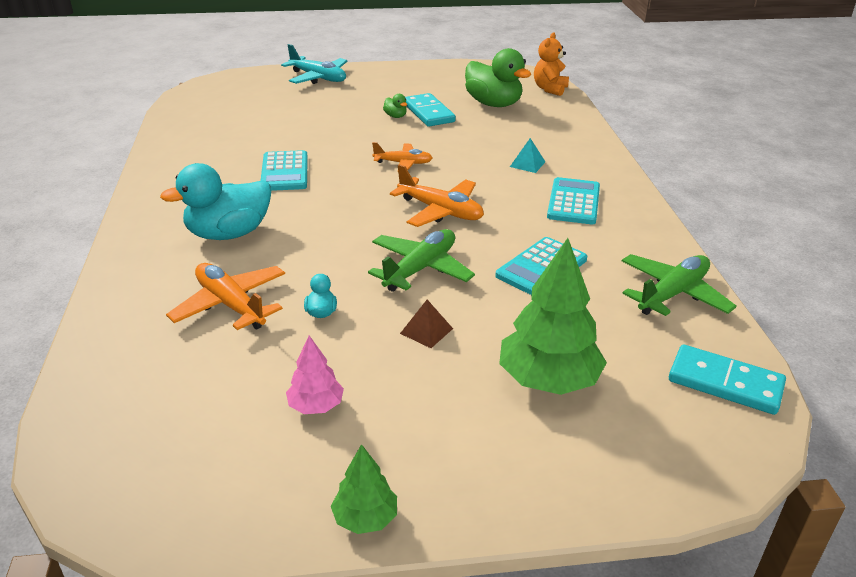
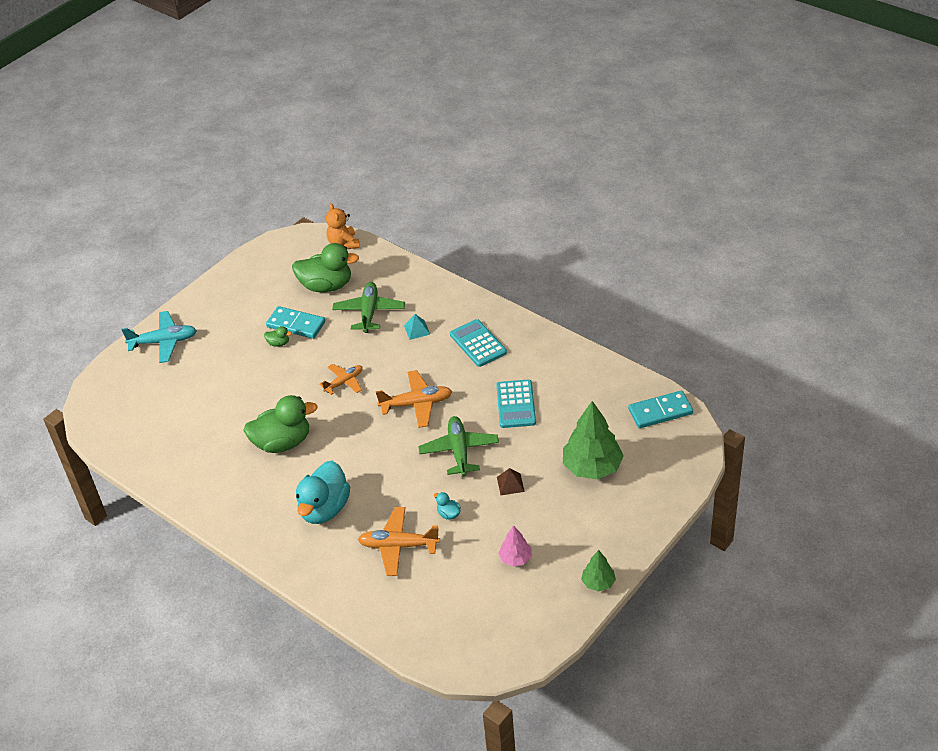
camera: 40 degrees left, 10 degrees up
turquoise calculator [261,150,308,191] -> green duck [243,395,318,453]
green plane [622,254,737,316] -> green plane moved to [332,282,405,333]

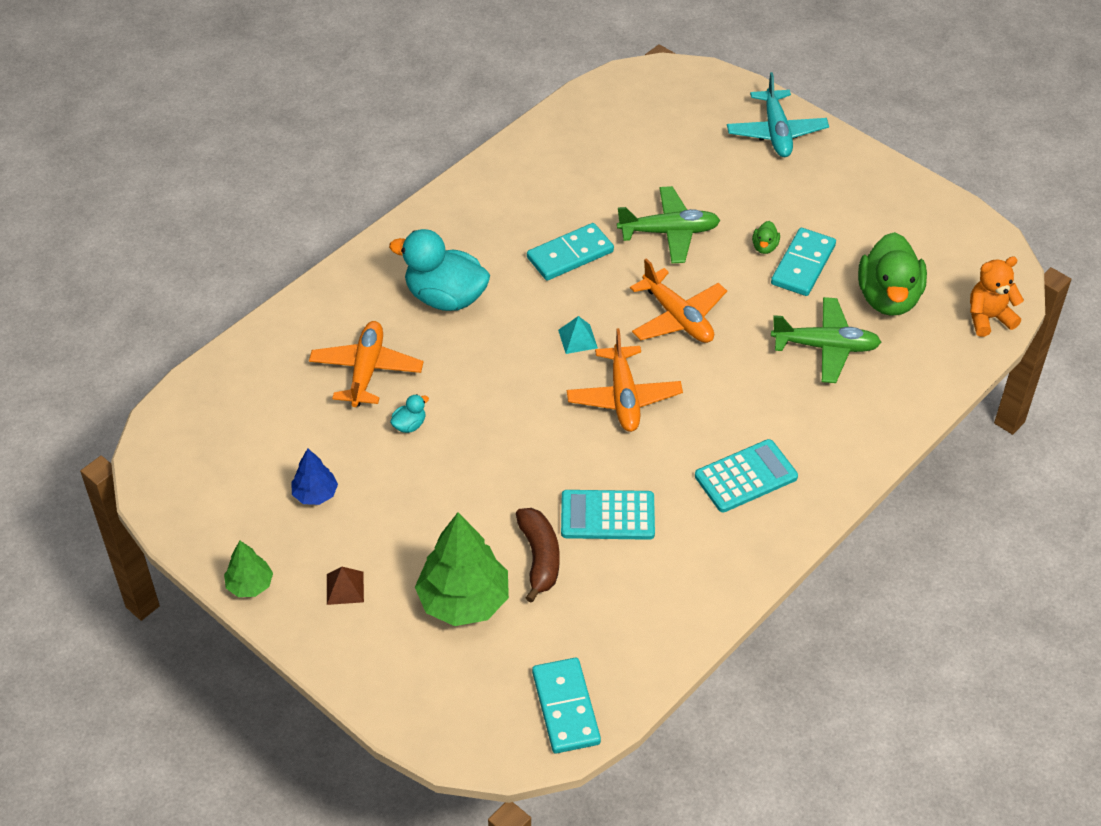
camera: 90 degrees right, 5 degrees up
green duck [243,395,318,453] -> turquoise domino [527,223,614,281]
orange plane [319,364,363,395] -> orange plane [630,258,727,343], size x1.53
turquoise pyramid [404,314,431,340] -> turquoise pyramid moved to [558,316,598,354]
green plane [418,416,499,476] -> green plane moved to [617,186,720,263]
brown pyramid [497,468,525,495] -> brown pyramid moved to [327,567,364,605]
pink tree [498,525,532,567] -> blue tree [291,448,338,505]
none -> brown banana [516,508,559,603]

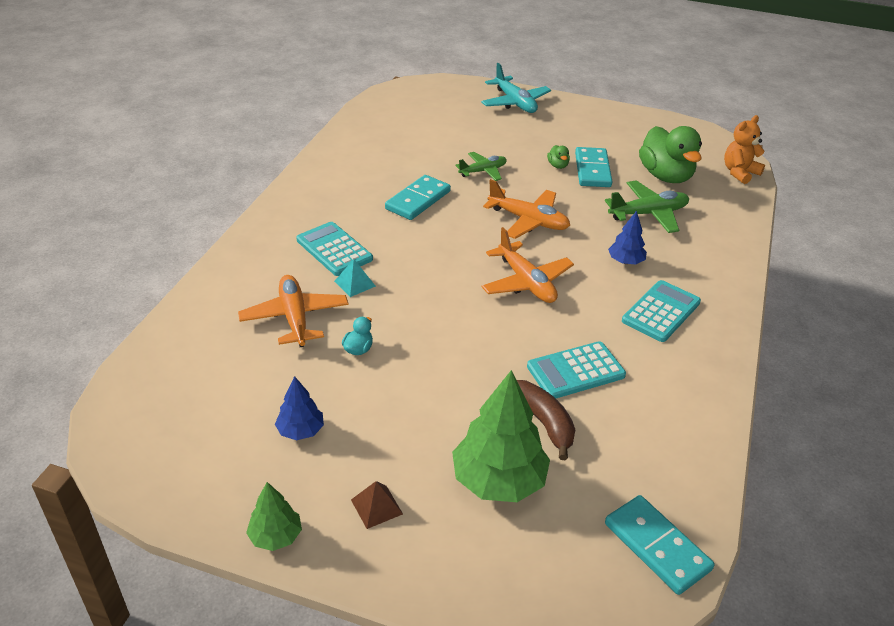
camera: 25 degrees left, 10 degrees down
turquoise duck [389,229,490,311] -> turquoise calculator [296,222,373,276]
turquoise pyramid [558,316,598,354] -> turquoise pyramid moved to [334,259,376,297]
green plane [617,186,720,263] -> green plane [455,152,507,181], size x0.65
none -> blue tree [608,211,647,264]

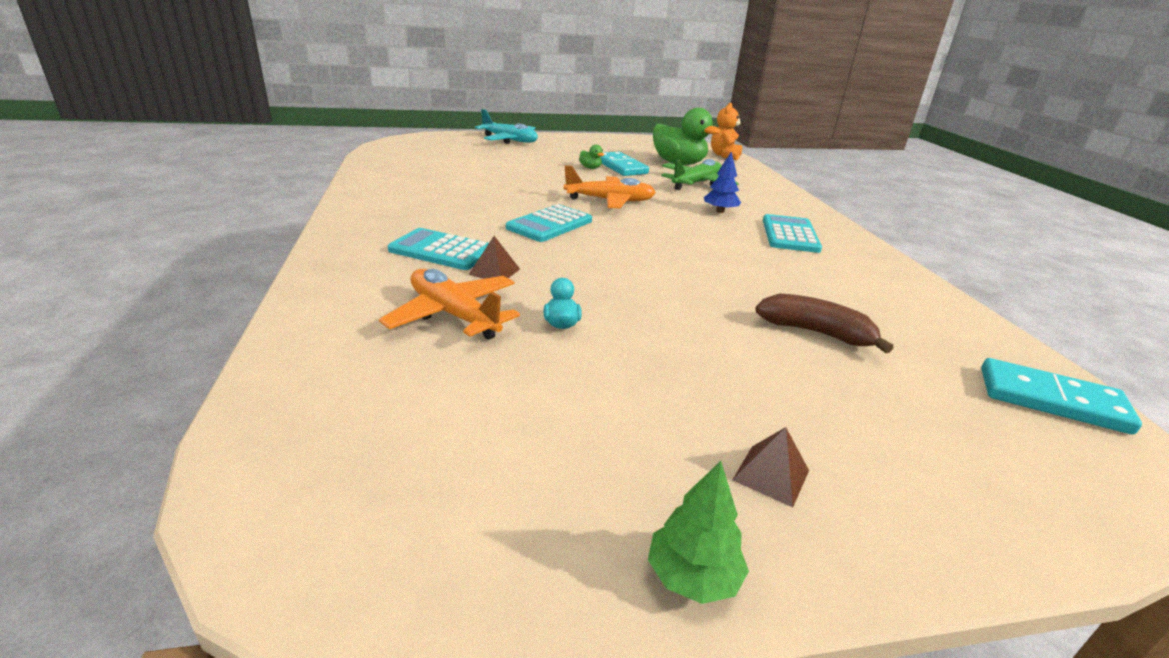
camera: 30 degrees left, 10 degrees down
blue tree [275,376,324,440] -> none
turquoise pyramid [334,259,376,297] -> brown pyramid [469,236,520,279]
turquoise domino [385,175,451,220] -> none
green tree [452,370,550,502] -> none
green plane [455,152,507,181] -> none
orange plane [482,227,574,303] -> none
turquoise calculator [527,341,626,398] -> turquoise calculator moved to [506,204,592,242]

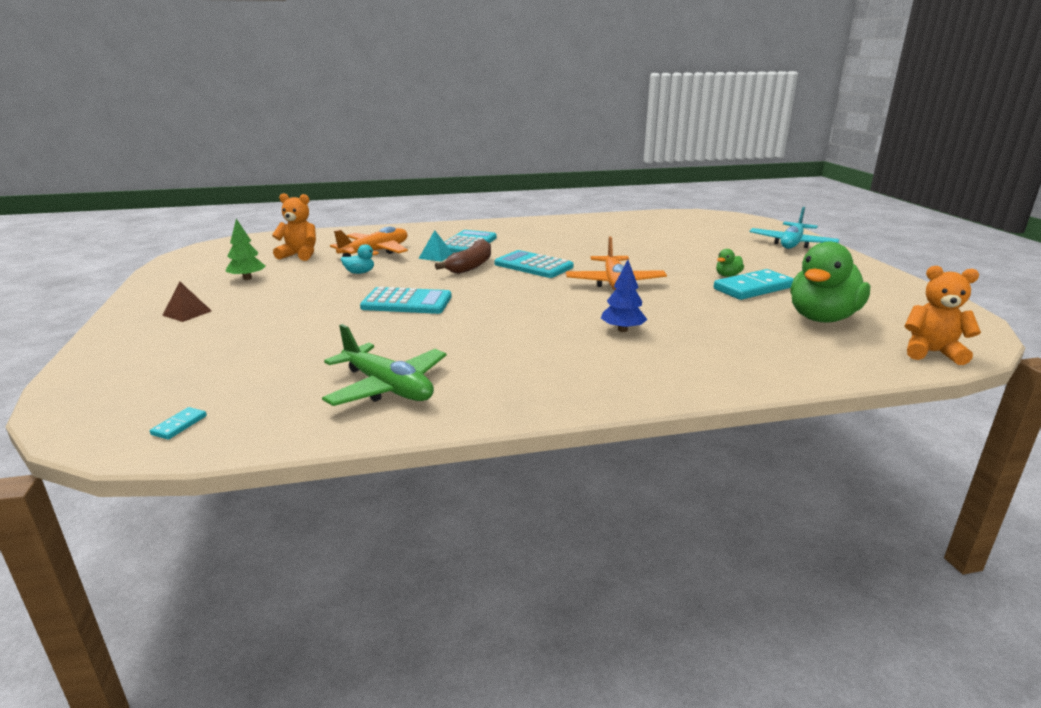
camera: 90 degrees right, 5 degrees down
brown pyramid [469,236,520,279] -> turquoise pyramid [418,230,453,262]
green tree [648,461,749,604] -> green tree moved to [226,219,266,280]
green plane [662,159,739,190] -> green plane moved to [322,324,446,406]
brown banana [755,293,893,353] -> brown banana moved to [435,239,491,274]
turquoise calculator [763,214,822,253] -> turquoise calculator moved to [360,287,451,314]
turquoise domino [981,358,1142,434] -> turquoise domino [150,407,207,440], size x0.42
none -> orange teddy bear [272,193,316,261]

